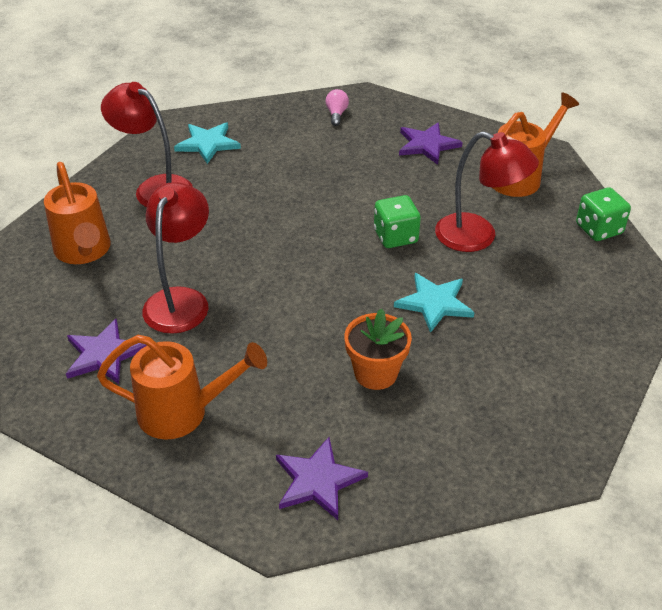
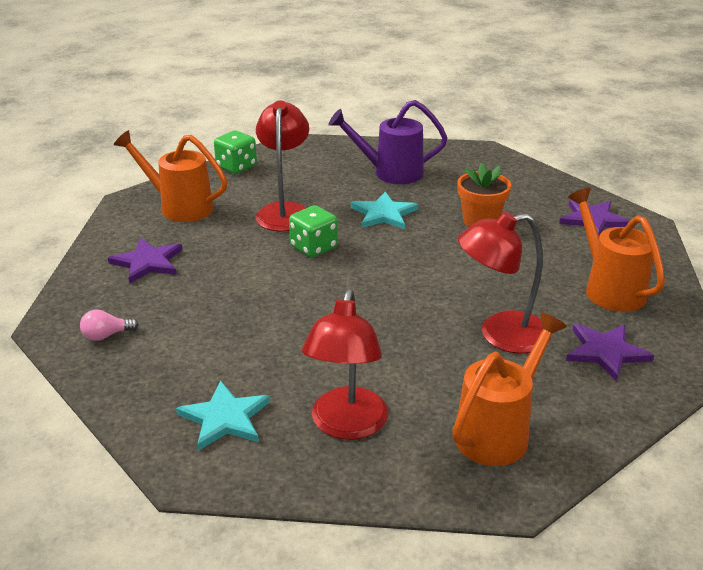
camera: 115 degrees left, 10 degrees down
none -> purple watering can [329,100,447,184]

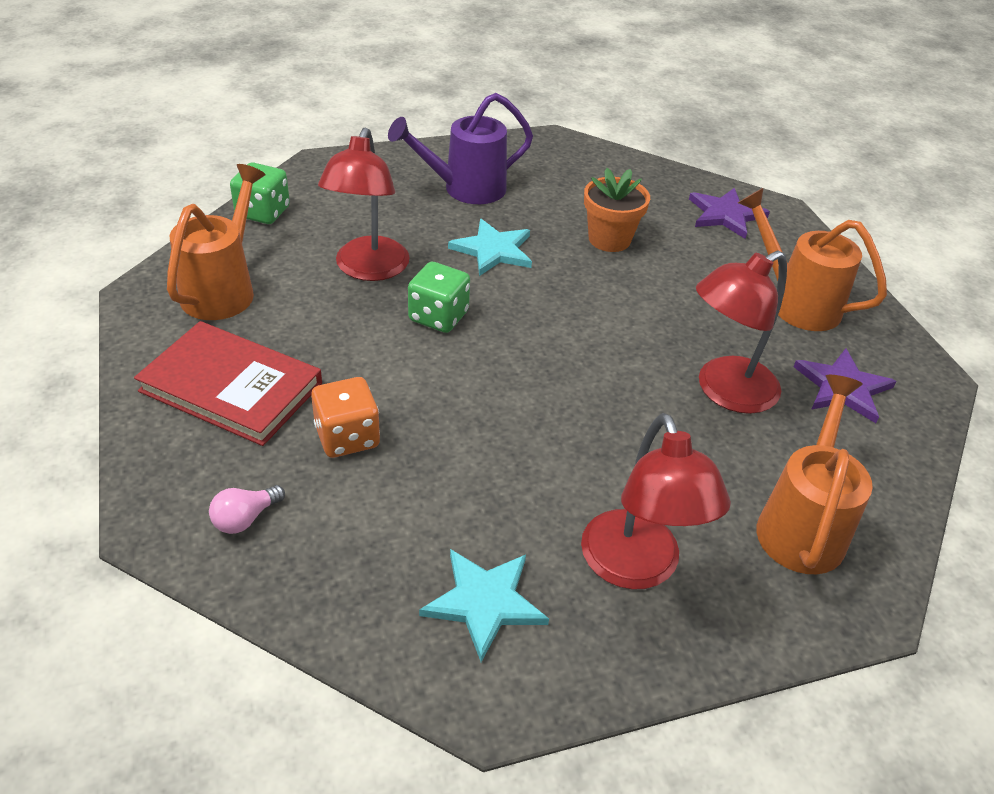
camera: 25 degrees left, 10 degrees up
purple star [108,238,182,284] -> red book [134,321,322,446]
orange watering can [114,130,227,222] -> orange watering can turned 105 degrees clockwise [167,164,266,320]
red lamp [255,100,309,232] -> red lamp turned 150 degrees counterclockwise [318,127,410,281]
none -> orange dice [311,377,380,458]

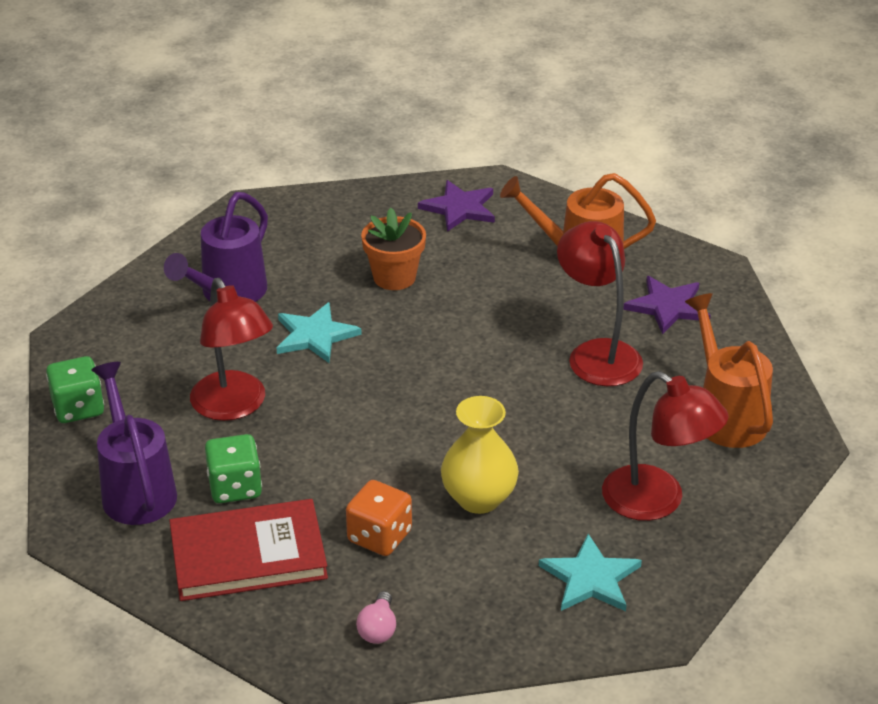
camera: 35 degrees left, 5 degrees down
orange watering can [167,164,266,320] -> purple watering can [91,362,177,525]
green dice [408,262,470,333] -> green dice moved to [205,434,262,503]
red lamp [696,250,787,414] -> red lamp turned 135 degrees clockwise [557,221,643,386]
none -> yellow vase [441,396,519,514]

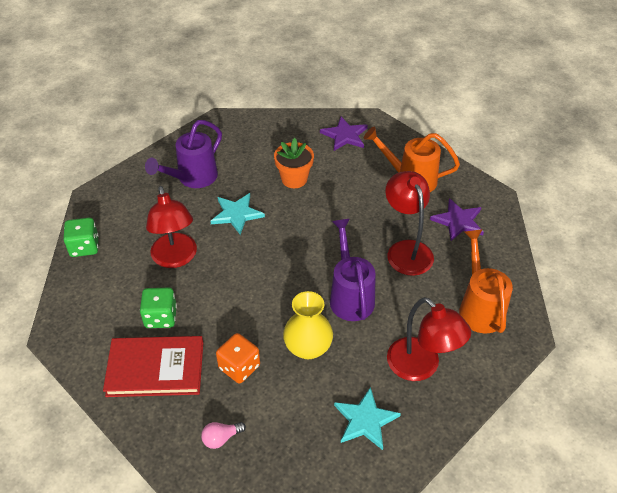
camera: 10 degrees right, 10 degrees up
purple watering can [91,362,177,525] -> purple watering can moved to [330,219,376,321]
pink light bulb [356,591,396,644] -> pink light bulb turned 45 degrees clockwise [201,422,246,449]

